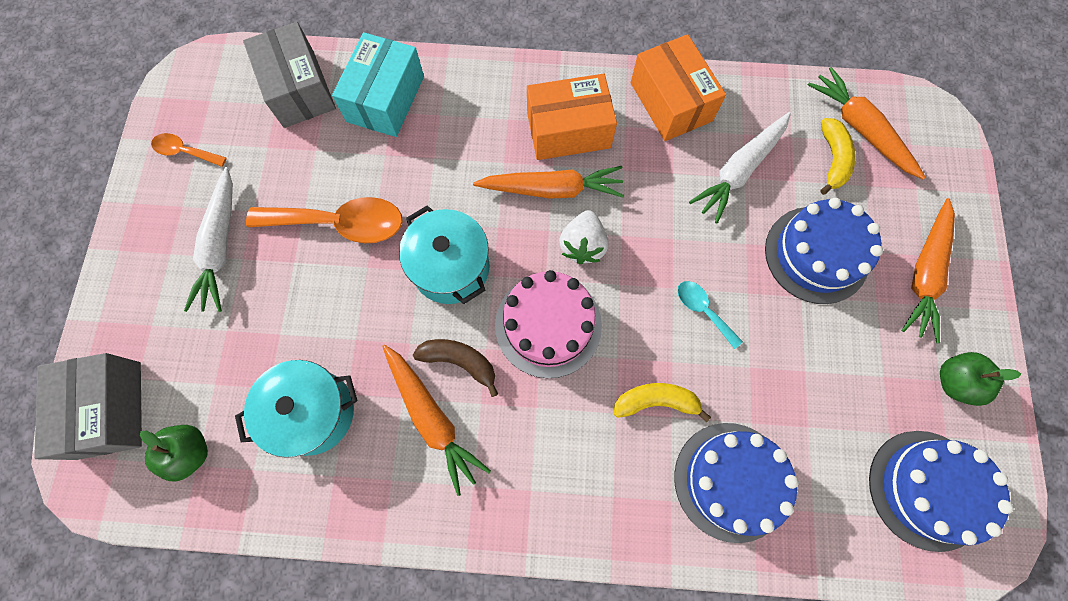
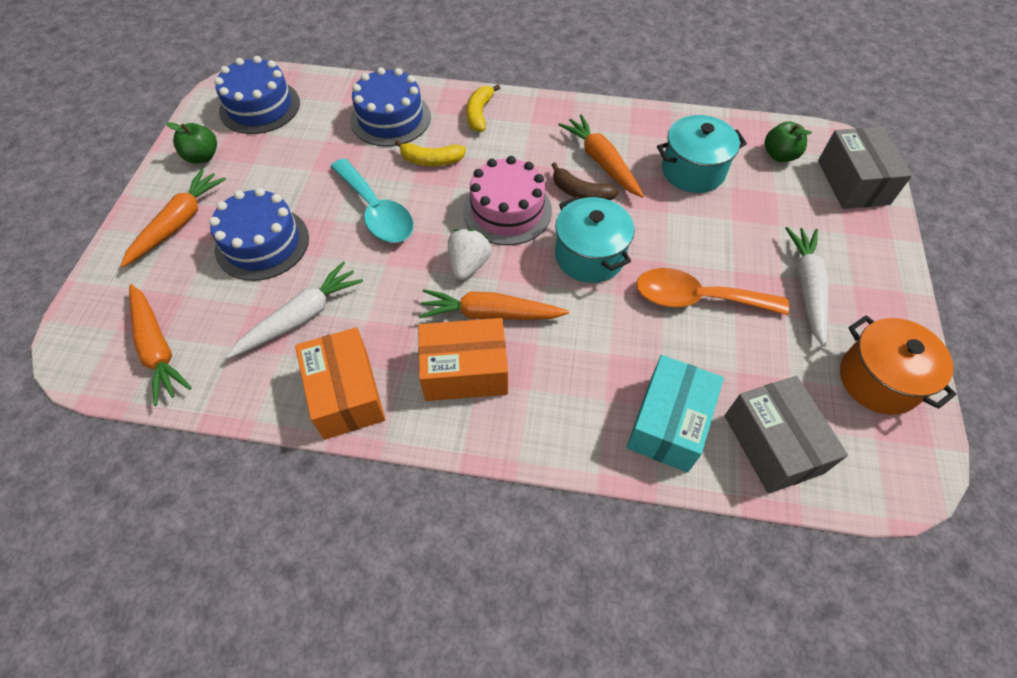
camera: 175 degrees left, 15 degrees down
orange spoon [151,133,227,167] -> orange pot [840,315,956,415]
turquoise spoon [677,281,743,349] -> turquoise spoon [330,158,414,242], size x1.97
yellow banana [820,118,856,195] -> yellow banana moved to [466,84,500,132]

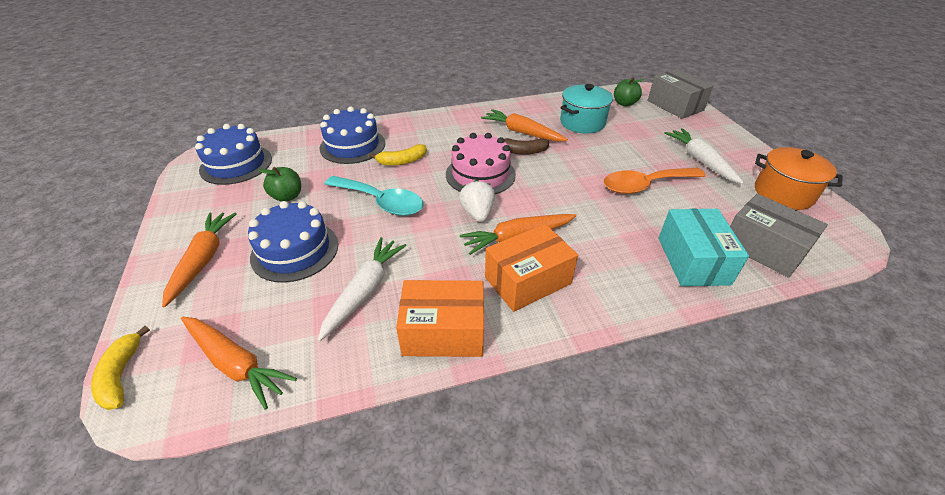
camera: 25 degrees left, 15 degrees down
green apple [166,122,217,164] -> green apple moved to [258,167,301,202]
orange box [295,327,385,440] -> orange box turned 45 degrees counterclockwise [396,280,484,357]
yellow banana [466,84,500,132] -> yellow banana moved to [91,326,150,410]
turquoise pot [555,196,634,283] -> none

